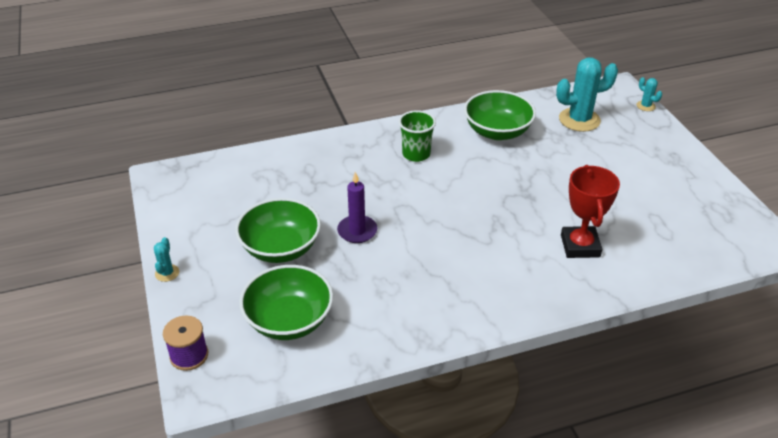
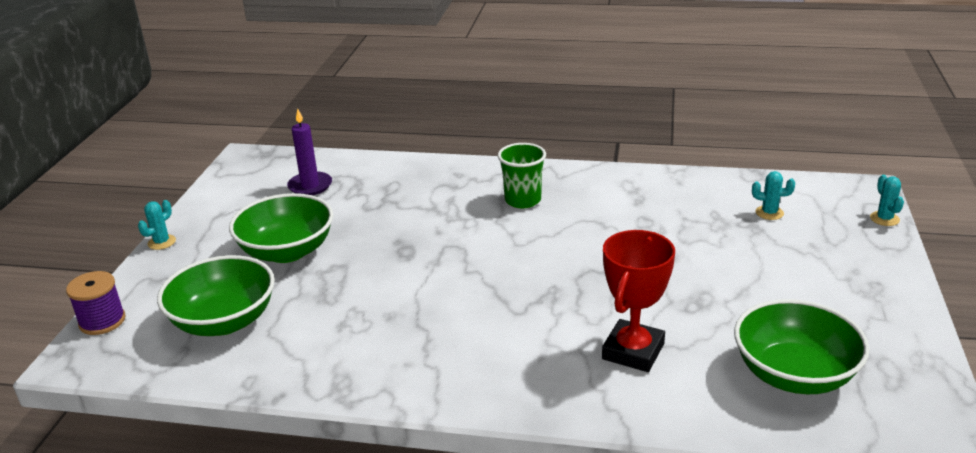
camera: 30 degrees right, 10 degrees down
purple candle [337,172,377,243] -> purple candle moved to [287,108,332,195]
green bowl [464,90,536,140] -> green bowl moved to [734,299,869,394]
turquoise cactus [556,57,618,132] -> turquoise cactus [752,171,795,220], size x0.47

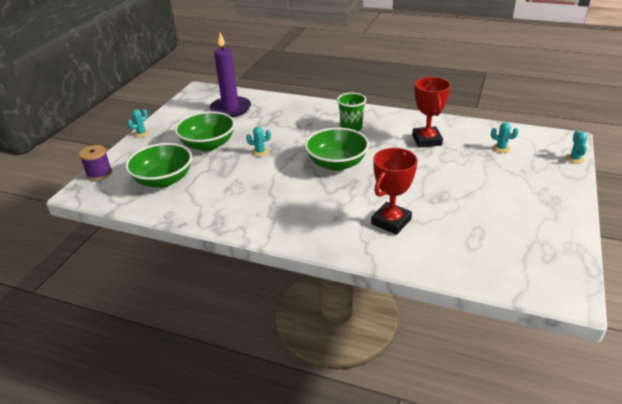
camera: 10 degrees right, 5 degrees up
purple candle [287,108,332,195] -> purple candle [210,33,251,117], size x1.58
green bowl [734,299,869,394] -> green bowl moved to [305,127,369,171]
none -> turquoise cactus [246,127,271,157]
none -> red trophy [412,77,451,148]

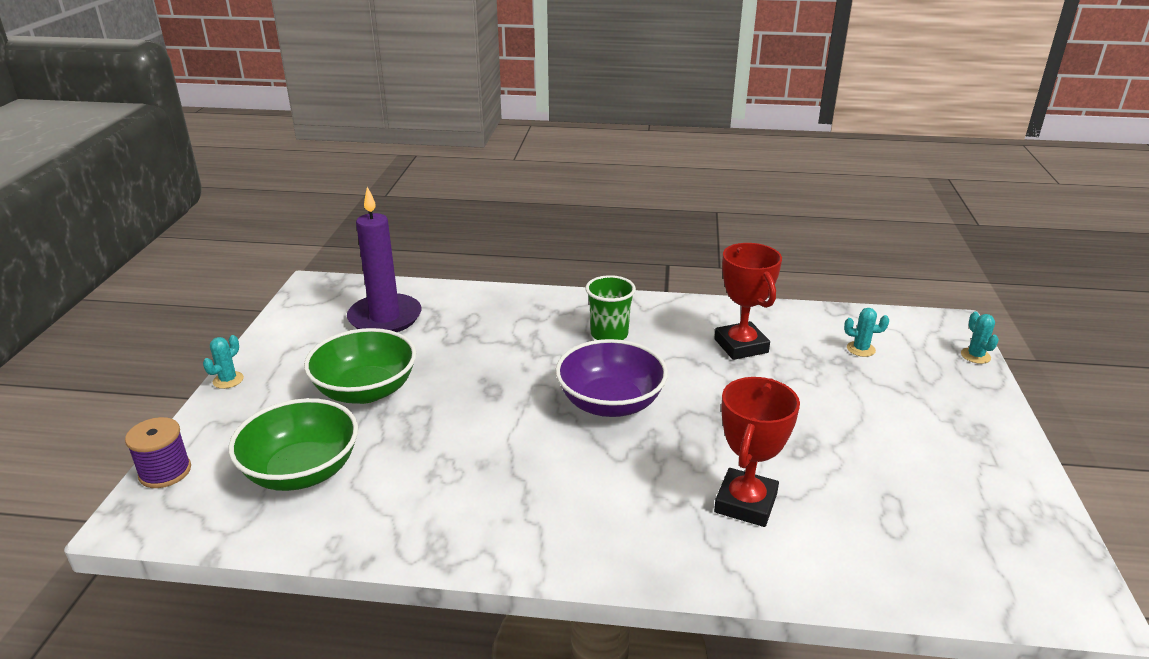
camera: 15 degrees left, 5 degrees down
turquoise cactus [246,127,271,157] -> none
green bowl [305,127,369,171] -> purple bowl [555,339,668,417]

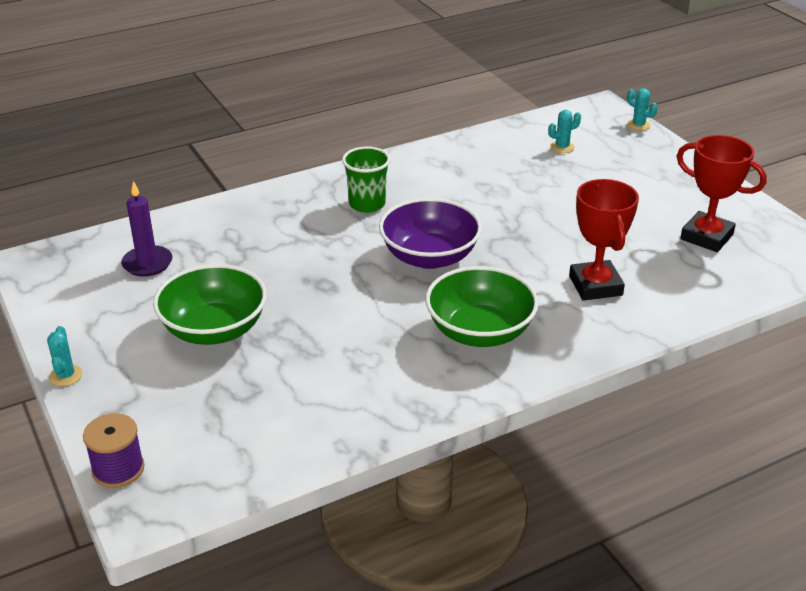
camera: 35 degrees left, 5 degrees up
green bowl [229,398,358,491] -> green bowl moved to [426,266,539,347]
purple candle [347,187,421,332] -> purple candle [121,181,173,277], size x0.63
red trophy [714,243,782,360] -> red trophy moved to [677,135,767,252]

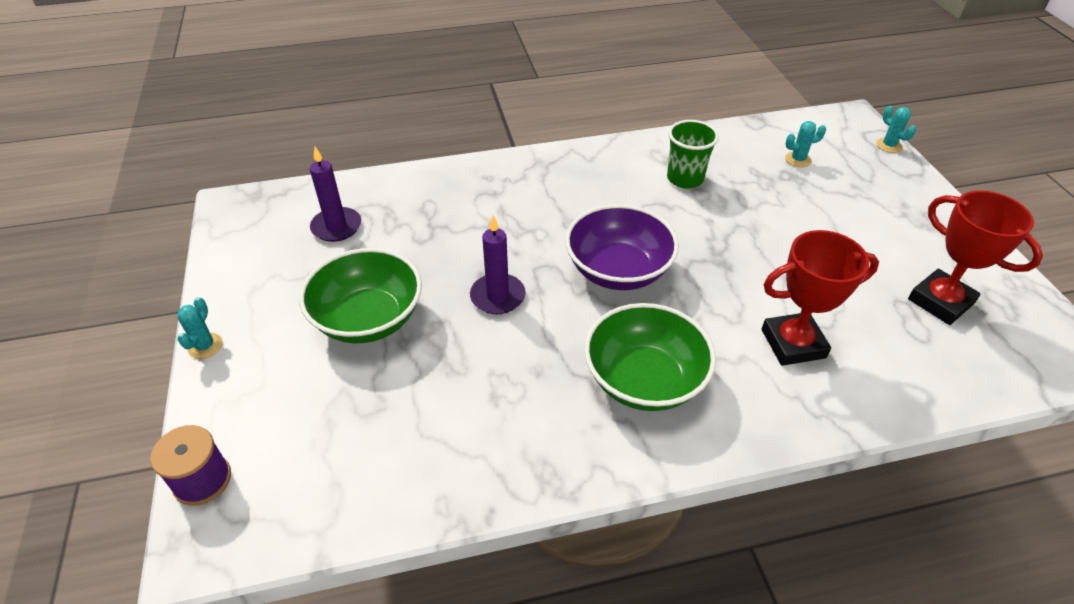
camera: 15 degrees right, 10 degrees up
green cup [342,147,391,213] -> green cup moved to [667,120,719,189]
red trophy [569,179,639,301] -> red trophy turned 75 degrees clockwise [762,230,879,366]
none -> purple candle [470,215,526,314]

